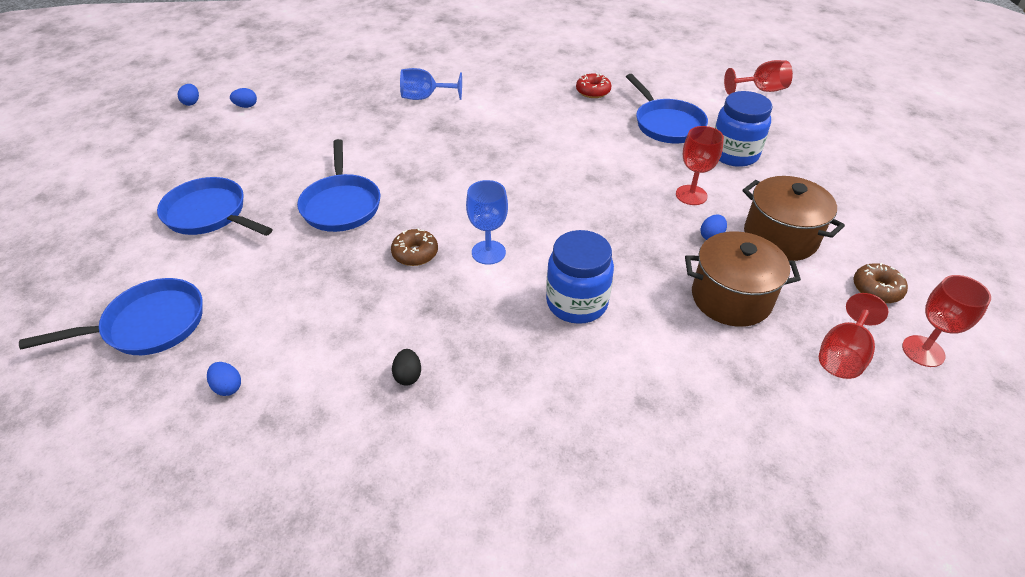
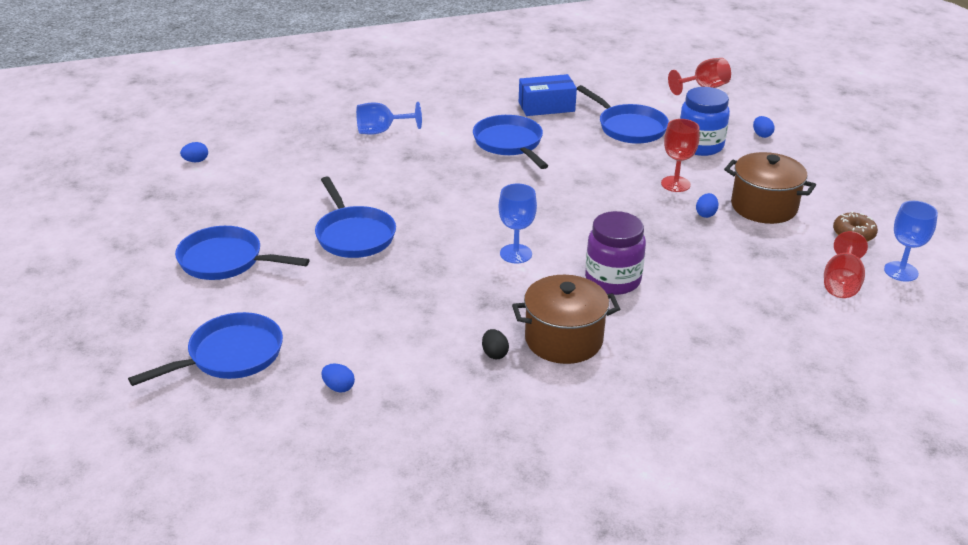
camera: 15 degrees left, 10 degrees down
blue egg [178,84,199,106] -> blue egg moved to [753,116,774,138]
brown donut [391,228,438,266] -> none
blue jar [546,230,614,324] -> purple jar [585,211,646,295]
red donut [576,73,612,98] -> blue box [519,74,577,116]
brown pot [685,231,801,327] -> brown pot moved to [512,275,620,364]
red goblet [902,275,991,367] -> blue goblet [884,201,938,282]
none -> blue pan [473,115,548,169]

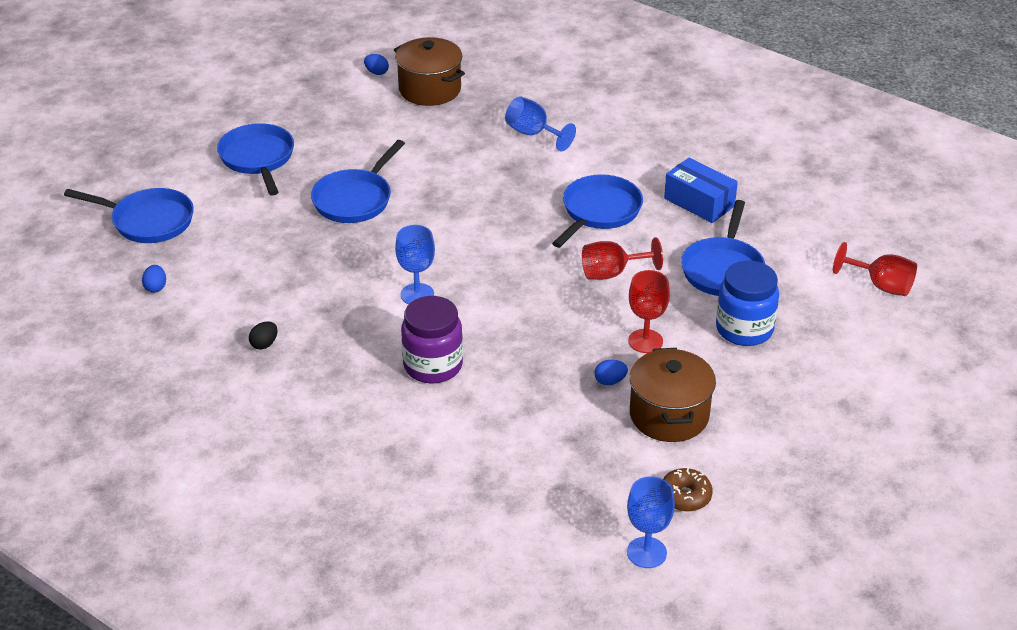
camera: 55 degrees right, 5 degrees up
brown pot [512,275,620,364] -> brown pot moved to [394,37,465,106]
blue egg [753,116,774,138] -> none
red goblet [824,231,868,298] -> red goblet moved to [582,237,663,280]

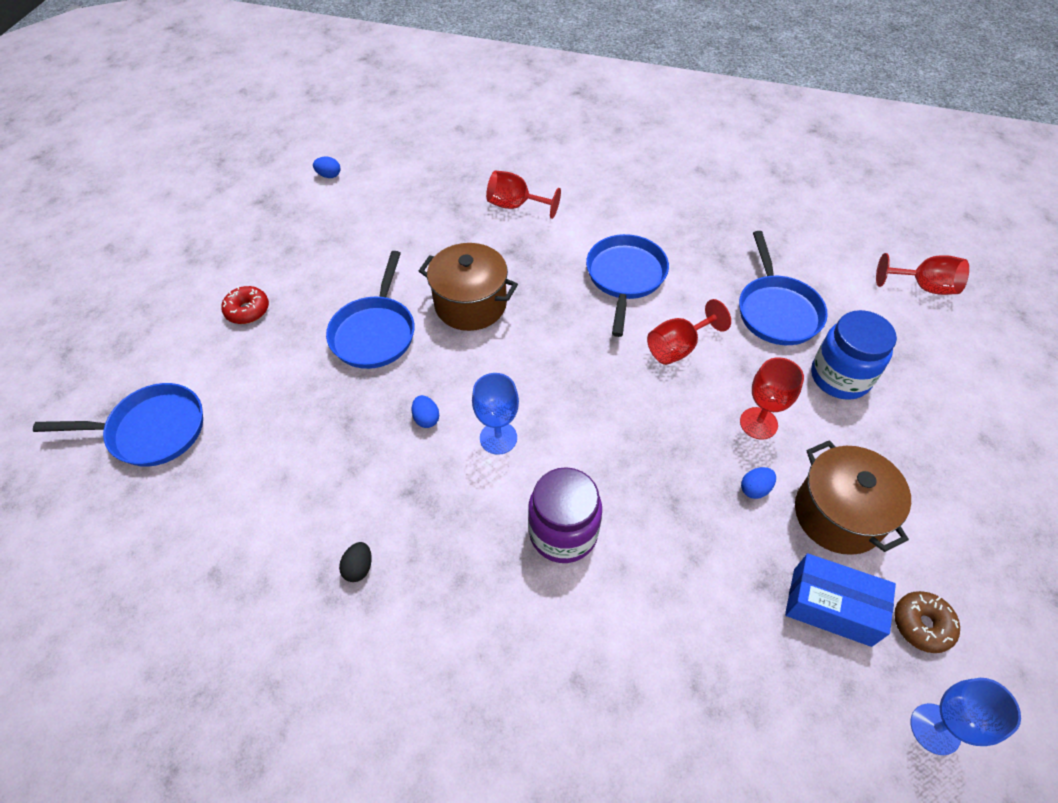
camera: 20 degrees left, 15 degrees up
blue egg [142,265,166,293] -> blue egg moved to [412,395,439,428]
blue pan [217,123,294,195] -> red donut [221,286,269,324]
brown pot [394,37,465,106] -> brown pot moved to [419,243,518,331]
blue goblet [505,96,576,151] -> red goblet [486,170,561,219]
blue box [664,158,738,223] -> blue box moved to [785,553,896,647]

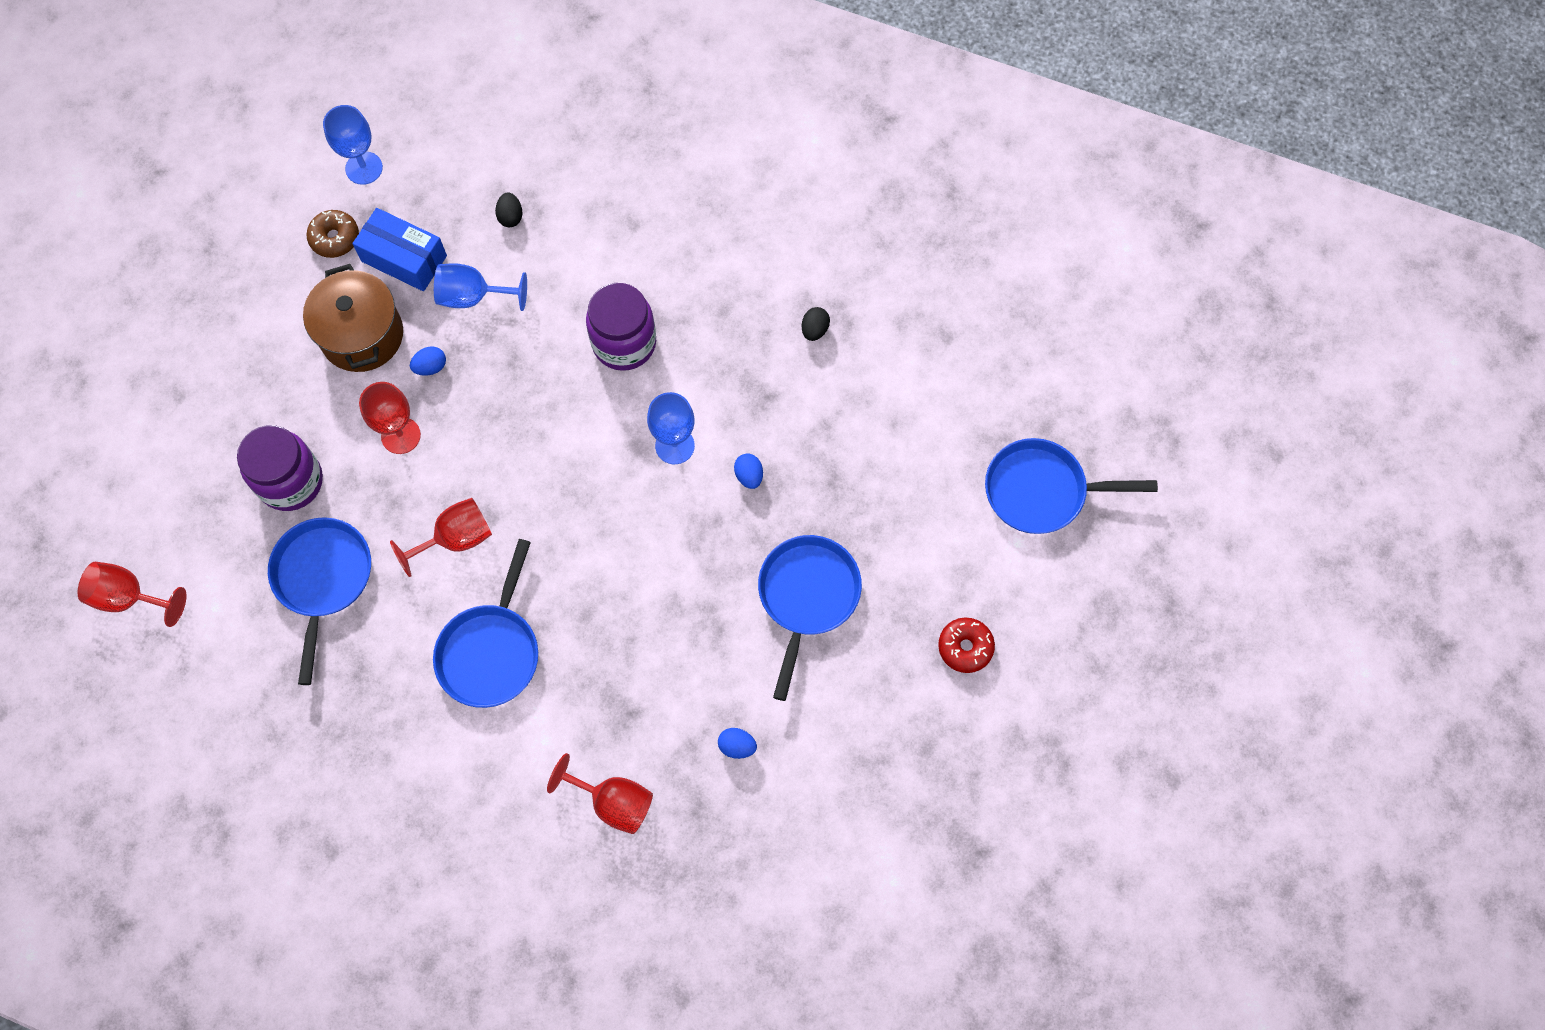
camera: 175 degrees left, 15 degrees up
blue egg [313,157,340,178] -> blue egg moved to [718,728,757,759]
brown pot [419,243,518,331] -> none
blue jar [811,310,897,400] -> purple jar [237,425,323,511]
none -> blue goblet [434,263,527,311]
none -> black egg [495,192,523,227]

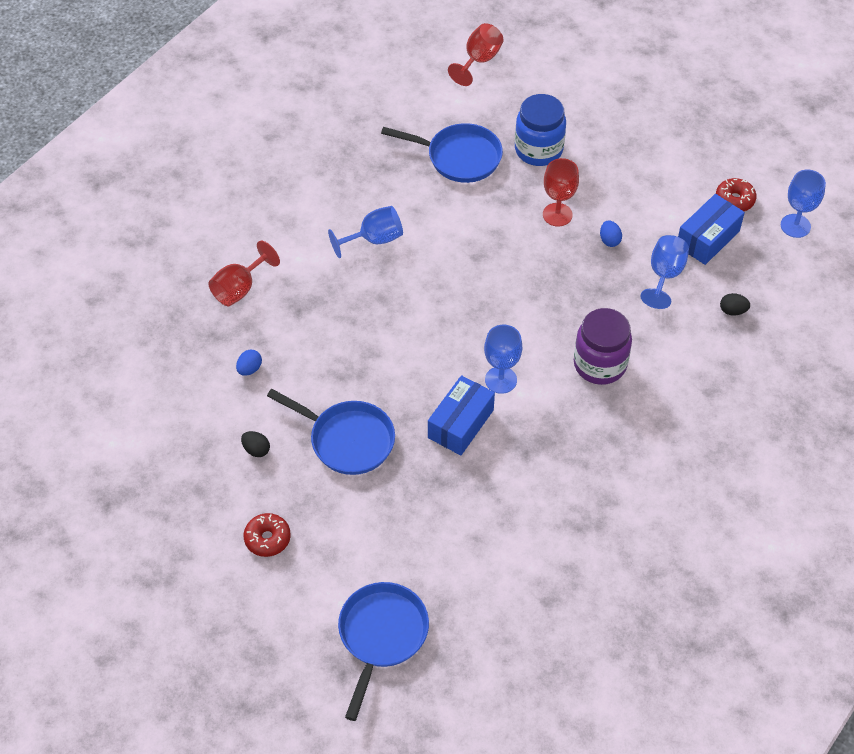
camera: 105 degrees right, 15 degrees down
purple jar [237,425,323,511] -> blue jar [515,94,566,166]
brown pot [303,264,403,372] -> none
brown donut [306,210,359,258] -> red donut [716,178,757,211]
red goblet [390,498,492,577] -> none
blue pan [433,539,538,708] -> blue goblet [328,206,403,258]
blue egg [734,453,763,489] -> blue box [428,375,495,455]
black egg [802,307,830,341] -> black egg moved to [241,431,270,457]

